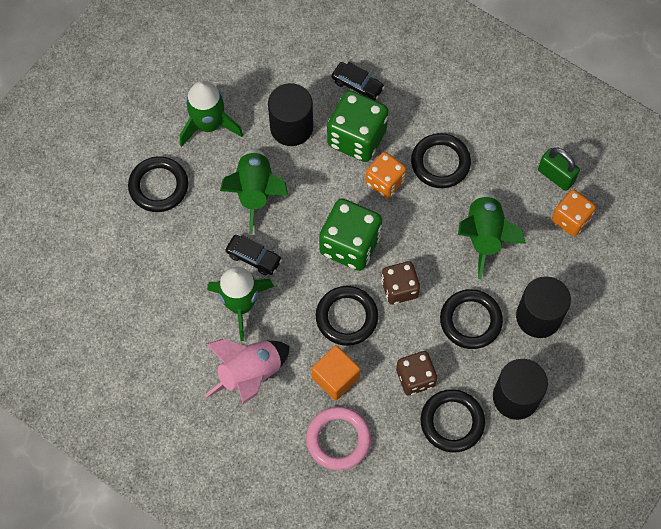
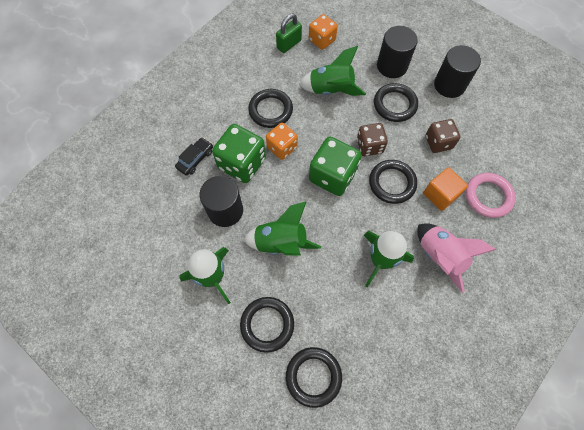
camera: 85 degrees left, 0 degrees up
black car [226,235,282,276] -> none
black ring [420,389,485,453] -> black ring moved to [286,347,342,408]

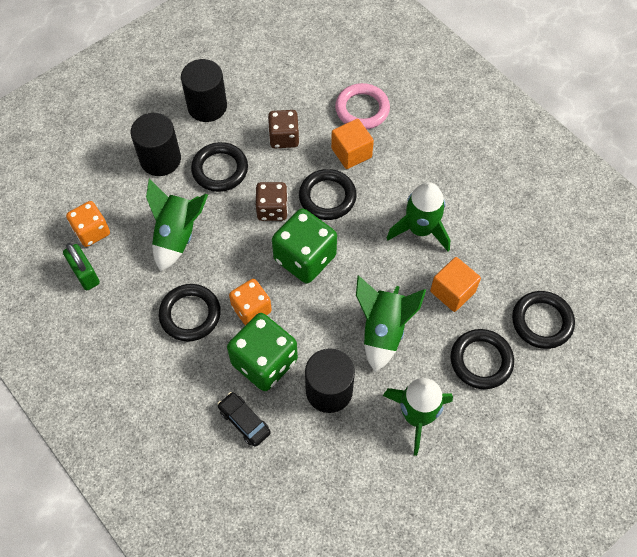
camera: 80 degrees left, 5 degrees down
pink rocket [417,223,496,293] -> none
none -> orange cube [430,257,481,312]

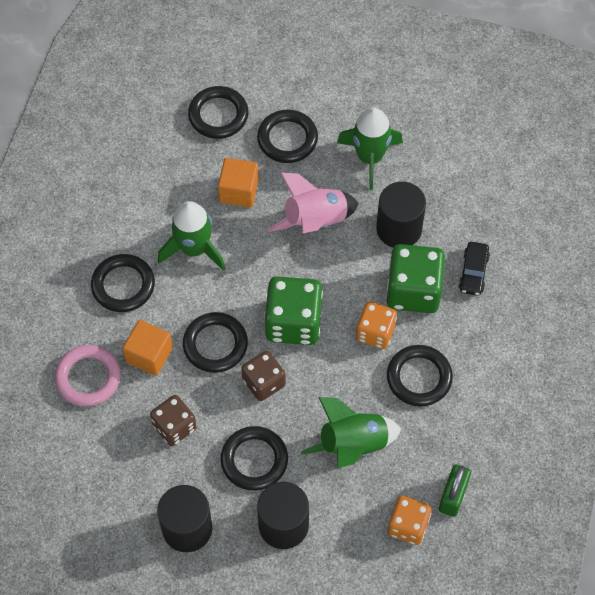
camera: 125 degrees left, 0 degrees up
green rocket [356,275,426,372] -> pink rocket [267,173,359,233]
none -> black ring [91,254,155,312]

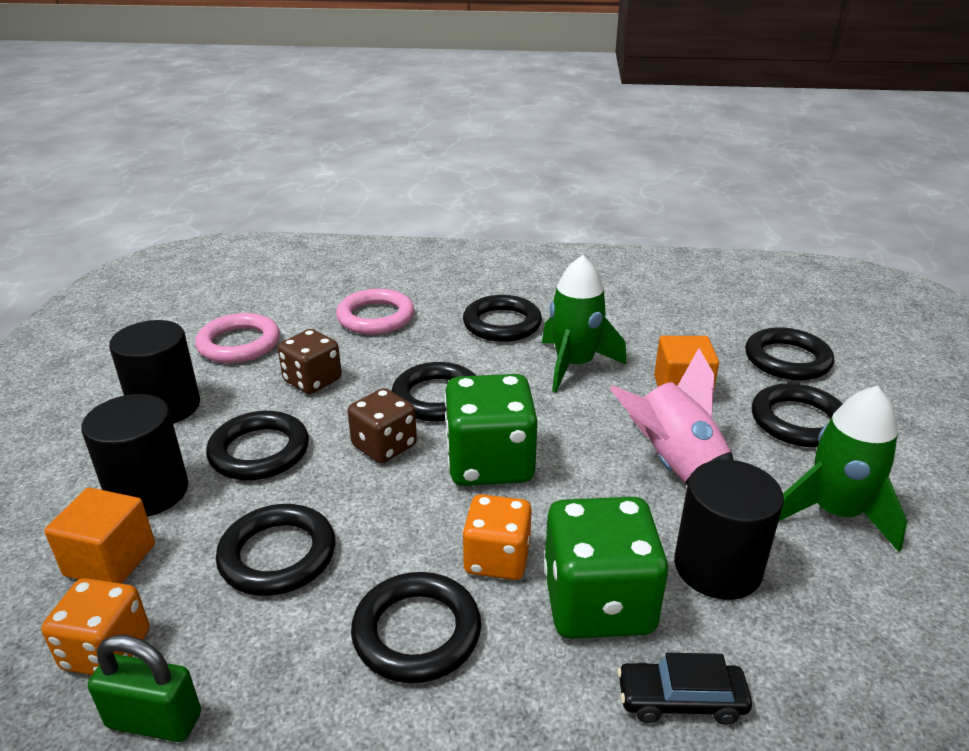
camera: 80 degrees right, 30 degrees down
orange cube [122,320,173,376] -> orange cube moved to [44,488,155,584]
green rocket [301,397,401,468] -> black ring [216,504,336,596]
none -> pink ring [195,313,280,363]

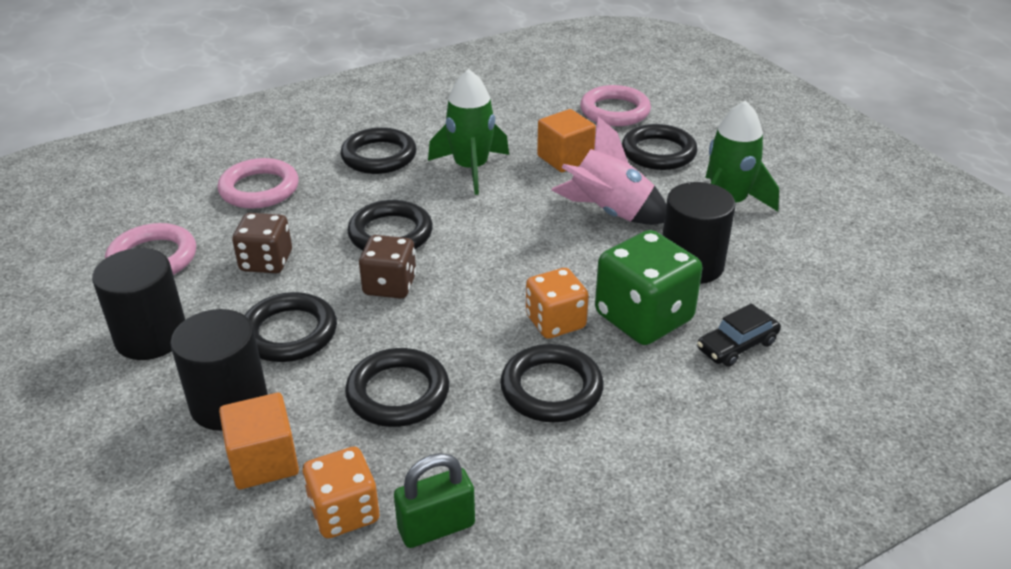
camera: 35 degrees left, 5 degrees up
green dice [444,374,538,486] -> none
black ring [745,327,834,380] -> pink ring [580,85,651,126]

